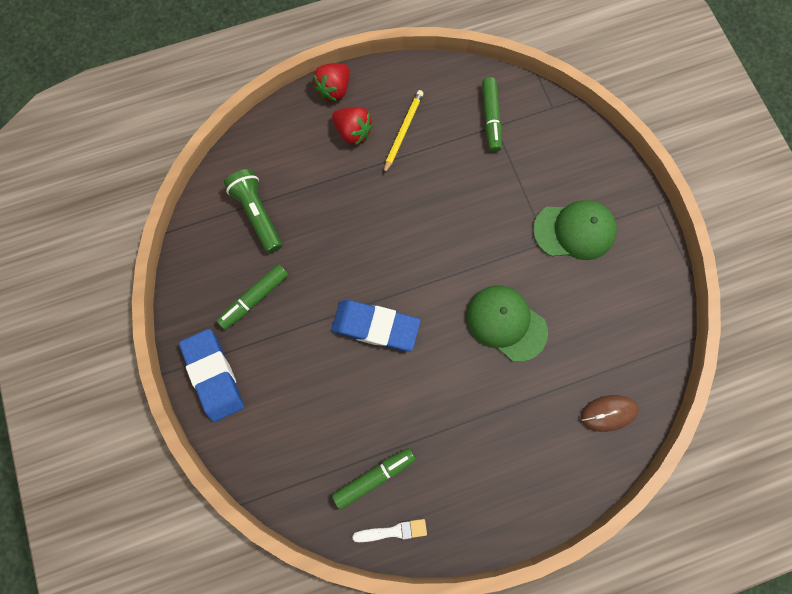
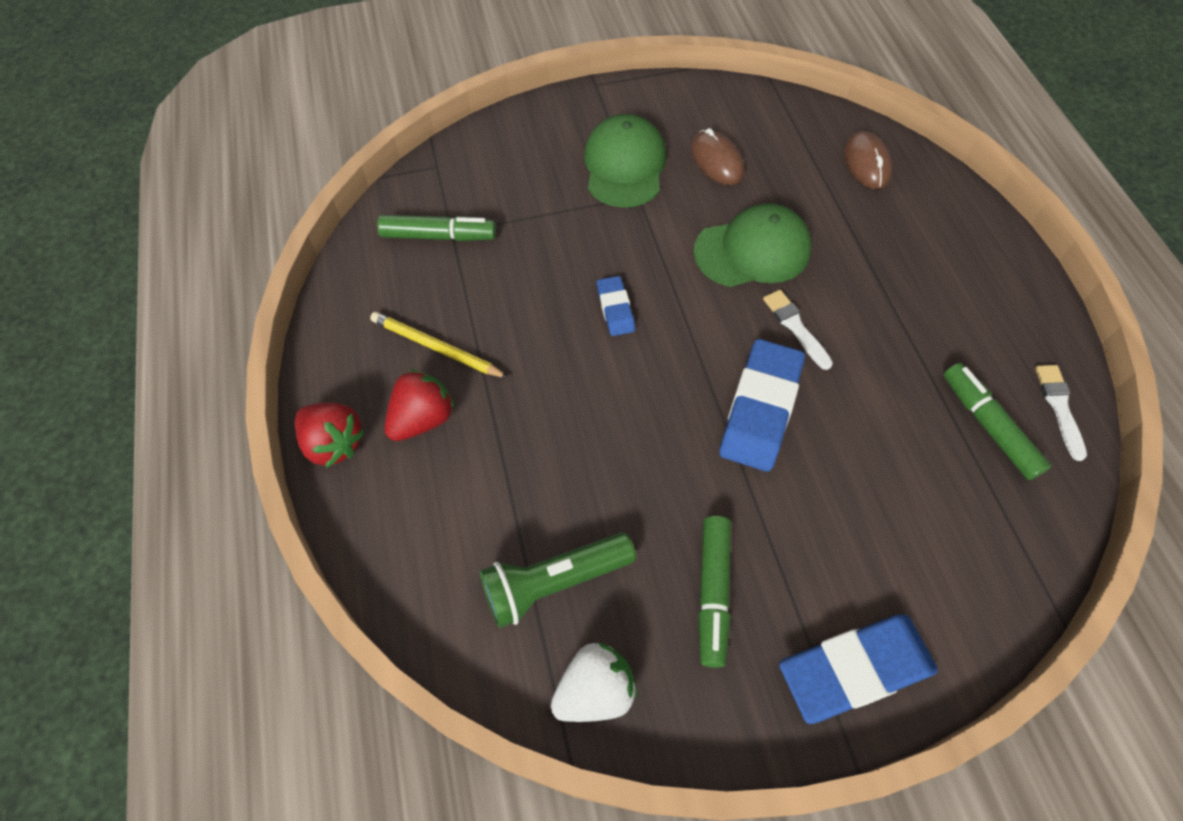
camera: 85 degrees left, 15 degrees down
green marker [216,264,289,330] -> green marker turned 45 degrees clockwise [698,516,731,668]
green cap [466,285,548,362] -> green cap turned 150 degrees counterclockwise [693,203,812,287]
none -> white strawberry [550,642,637,722]
none -> blue eraser [597,276,635,336]
none -> brown mouse [691,128,744,185]
none -> white brush [763,290,833,370]

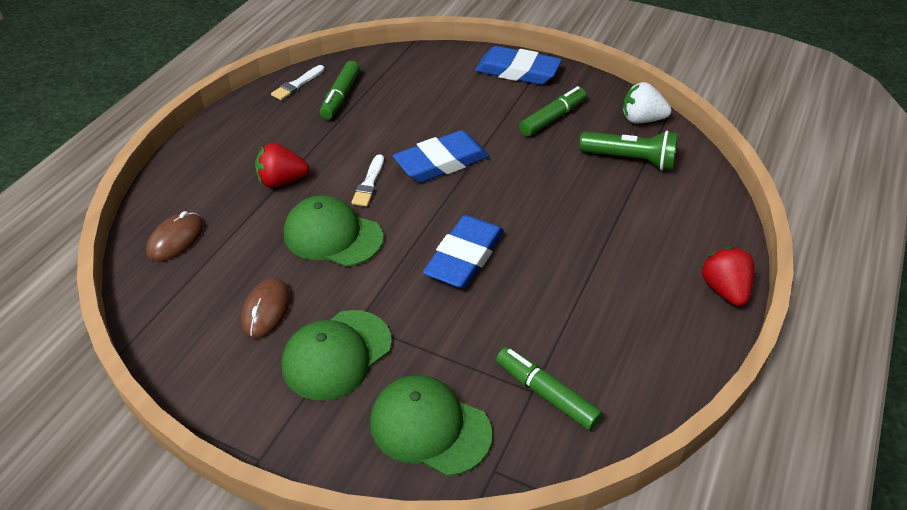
camera: 140 degrees left, 15 degrees down
yellow pencil [370,312,509,378] -> none
red strawberry [384,369,455,441] -> red strawberry moved to [255,143,309,188]
blue eraser [597,276,635,336] -> blue eraser [423,215,504,289], size x1.94
none -> green cap [370,375,492,476]

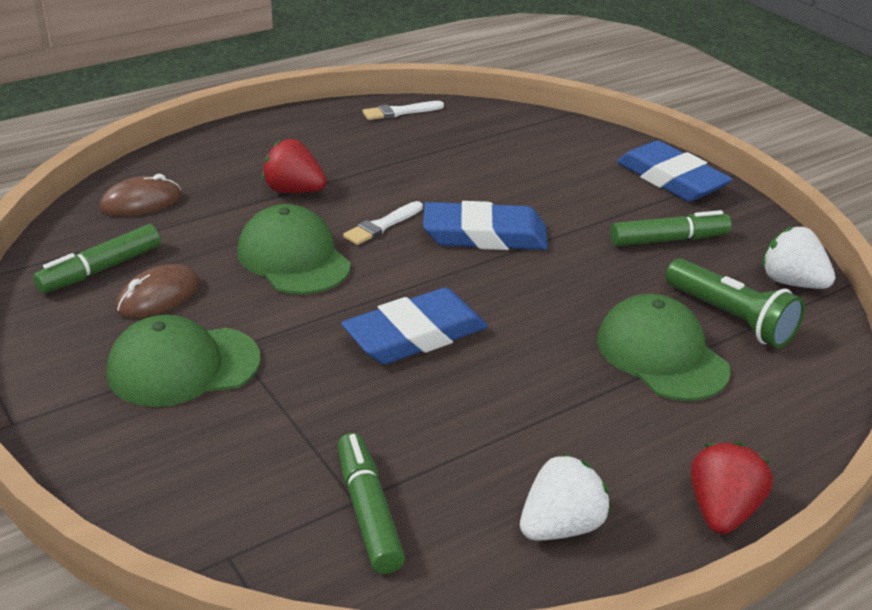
camera: 30 degrees right, 10 degrees down
green marker [320,61,360,119] -> green marker moved to [33,224,161,293]
green cap [370,375,492,476] -> green cap moved to [597,294,731,401]
none -> white strawberry [520,454,610,541]

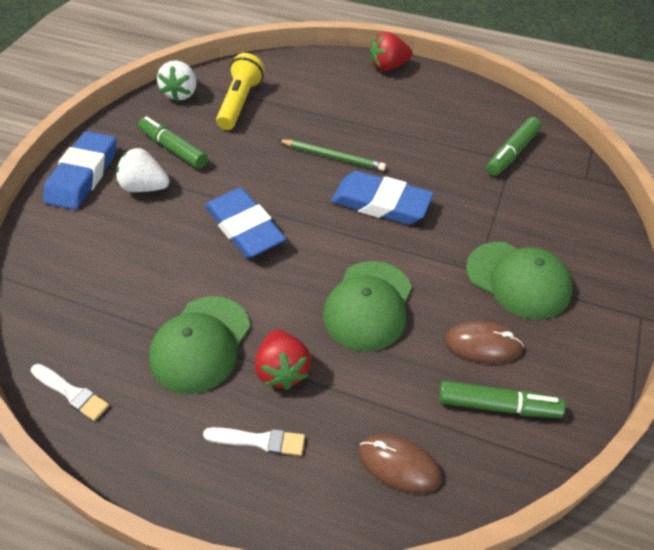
camera: 125 degrees left, 15 degrees up
white brush [343,201,423,245] -> white brush moved to [203,427,305,456]
white strawberry [520,454,610,541] -> white strawberry moved to [116,148,170,192]
green cap [597,294,731,401] -> green cap moved to [149,296,250,394]
green flashlight [666,258,805,348] -> yellow flashlight [216,53,265,130]
none -> green pencil [278,139,386,171]

